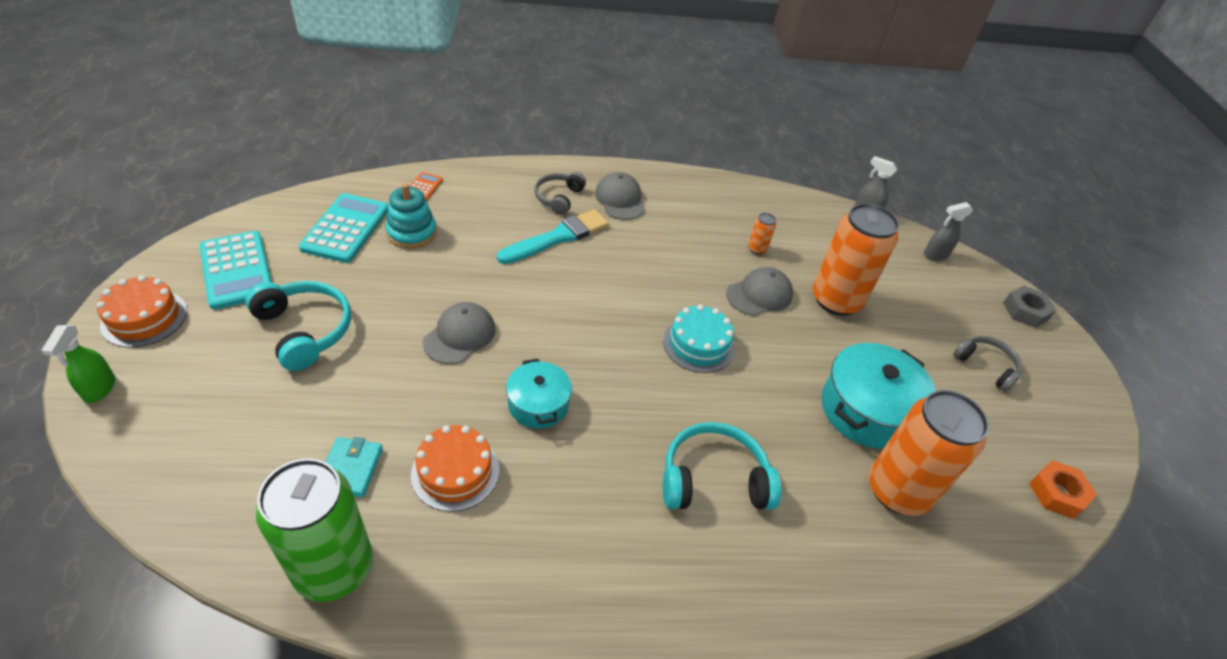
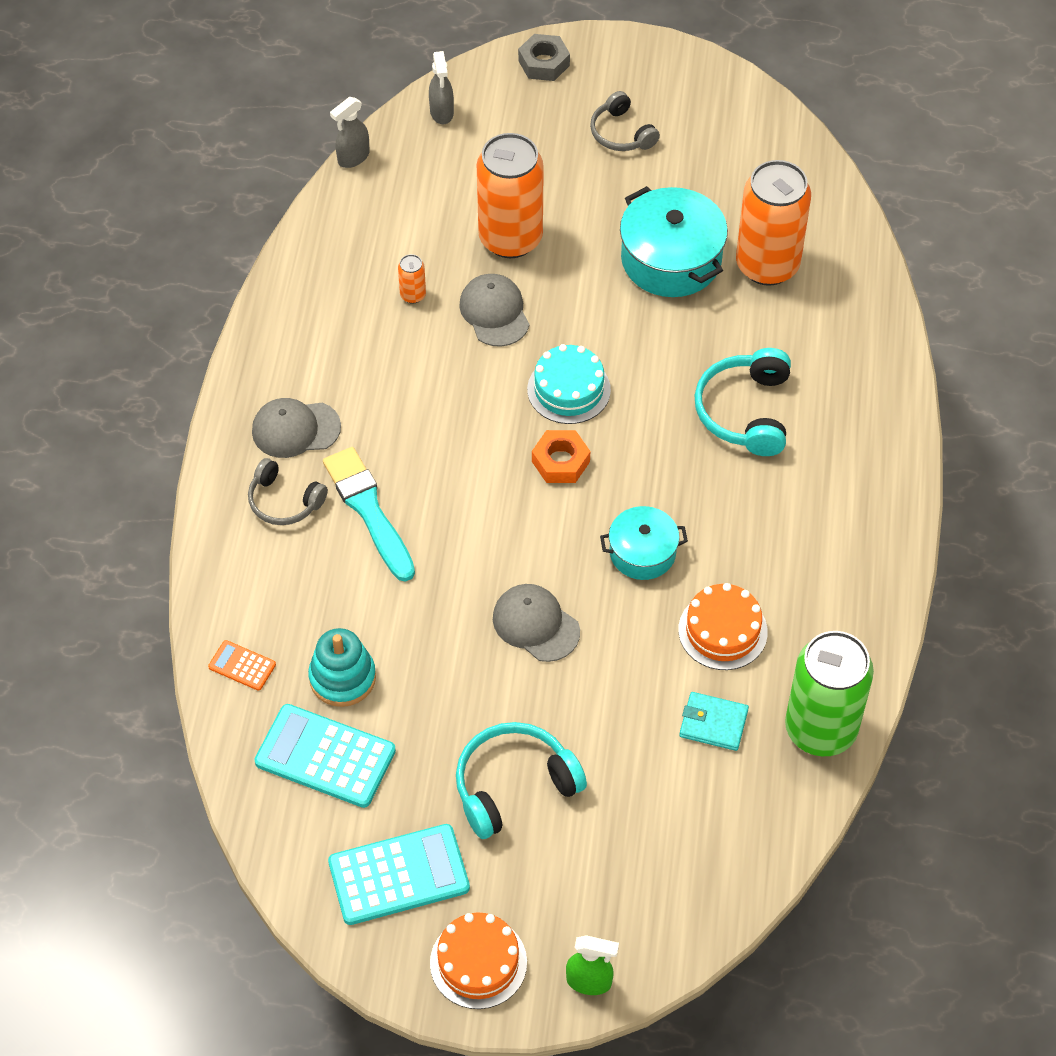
camera: 75 degrees left, 10 degrees up
grey headphones [953,336,1023,392] -> grey headphones turned 90 degrees counterclockwise [590,91,660,151]
orange nut [1029,460,1097,519] -> orange nut moved to [532,430,590,483]

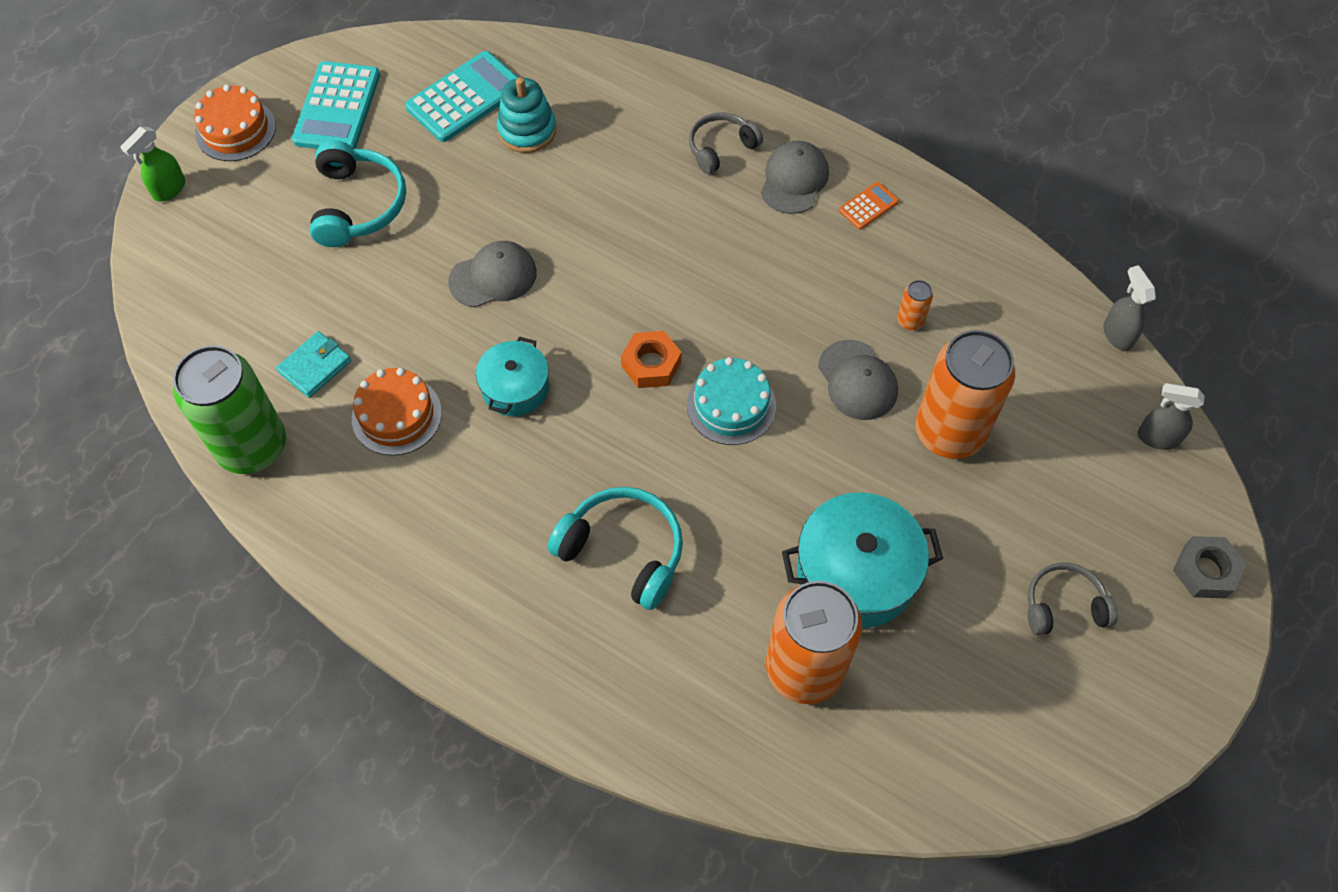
camera: 115 degrees right, 5 degrees up
orange calculator [208,640,276,691] -> orange calculator moved to [839,182,899,230]
turquoise brush [323,447,415,582] -> none
grey cap [459,274,529,347] -> grey cap turned 60 degrees clockwise [818,340,898,420]

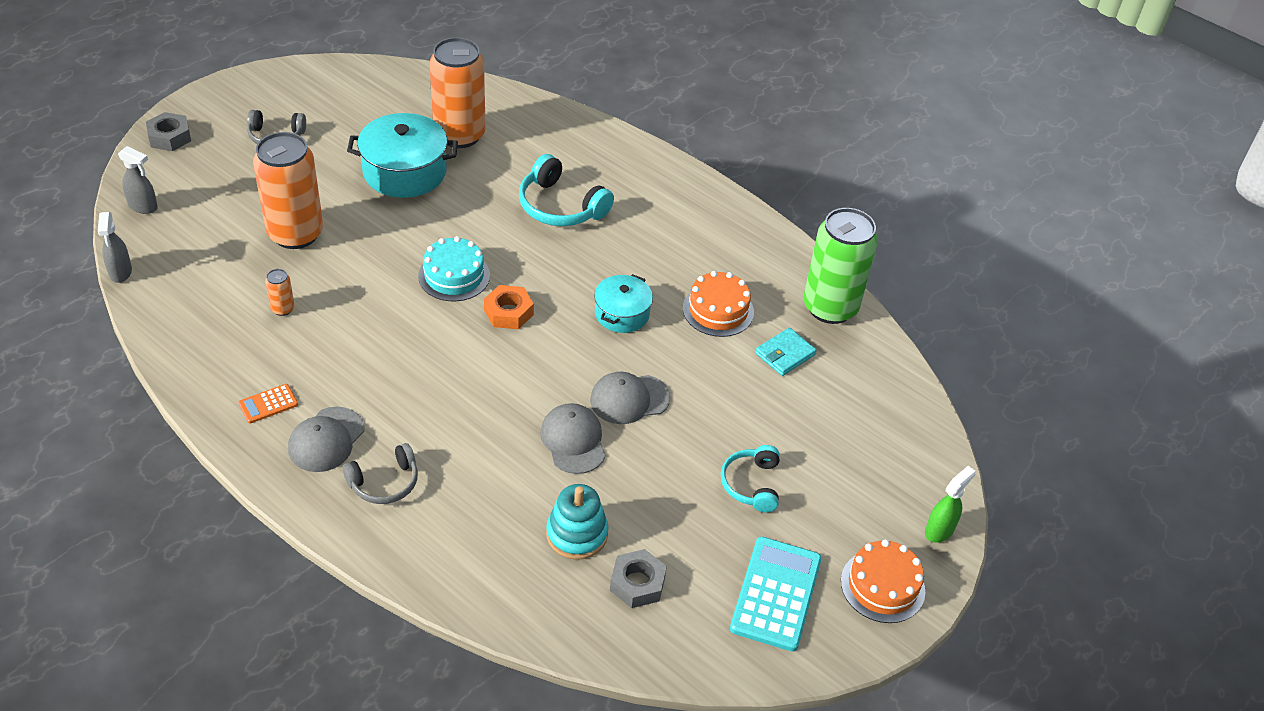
camera: 175 degrees left, 15 degrees down
turquoise headphones [310,140,406,247] -> turquoise headphones [721,445,780,512], size x0.66
turquoise calculator [405,51,519,142] -> grey nut [610,549,667,608]
grey cap [818,340,898,420] -> grey cap moved to [540,403,606,474]

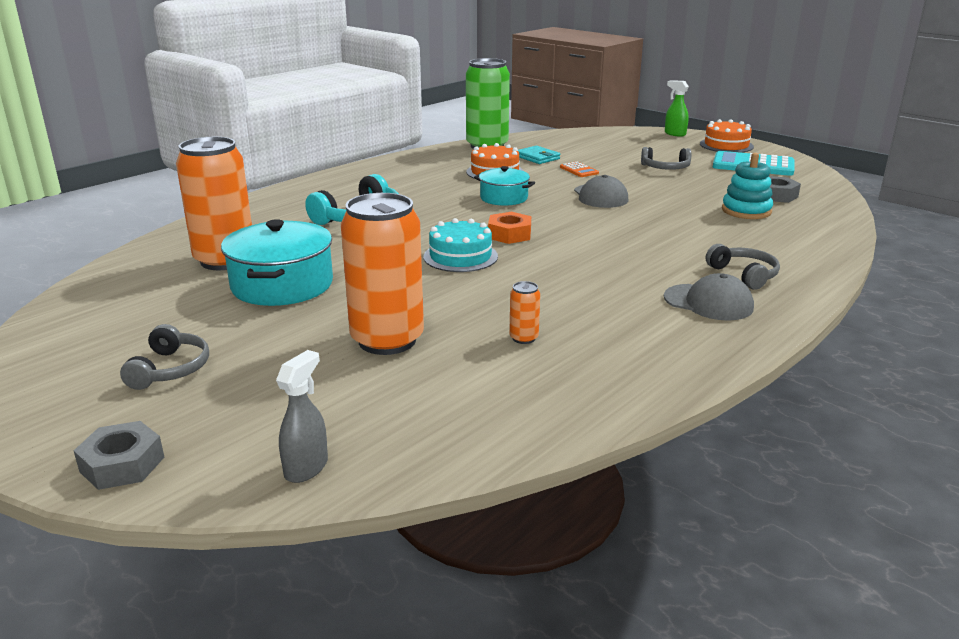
camera: 85 degrees left, 20 degrees down
grey spray bottle [98,212,132,283] -> none
orange calculator [238,384,298,424] -> orange calculator moved to [560,162,599,177]
grey cap [540,403,606,474] -> none
turquoise headphones [721,445,780,512] -> grey headphones [641,147,691,170]

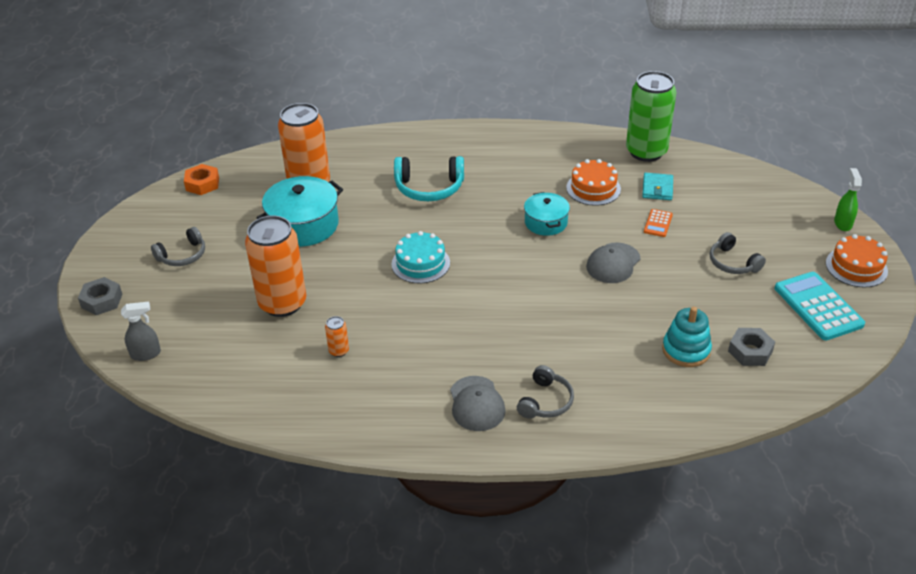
camera: 50 degrees right, 15 degrees up
orange nut [488,212,531,244] -> orange nut moved to [184,164,219,195]

